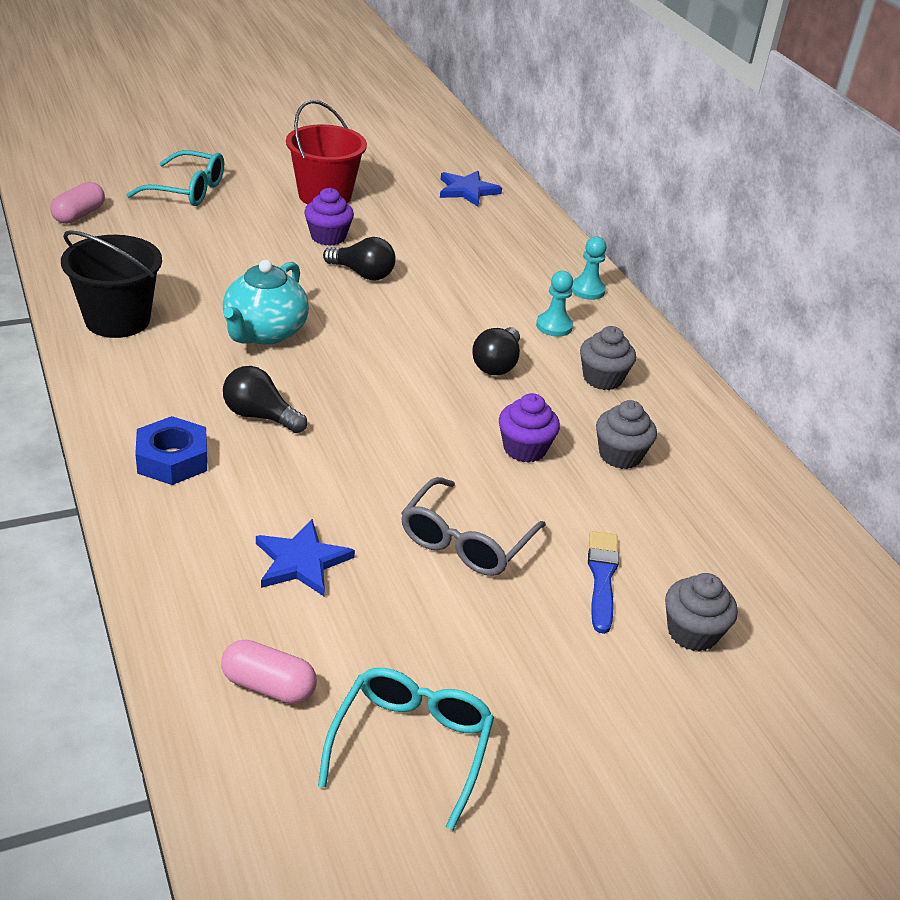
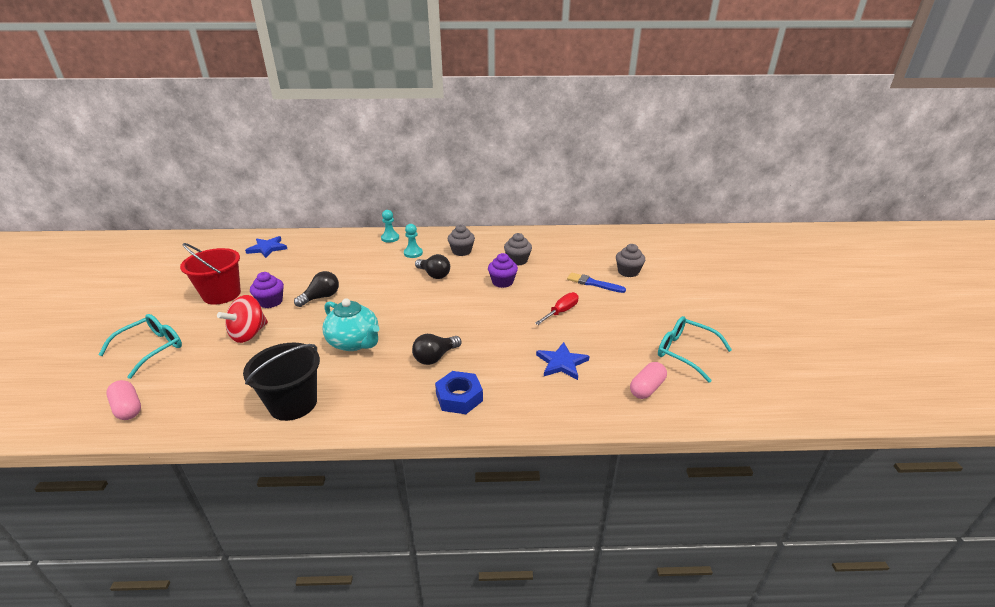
camera: 65 degrees left, 5 degrees down
grey glasses [401,477,546,576] -> red screwdriver [535,292,579,325]
none -> red spinning top [217,295,268,343]

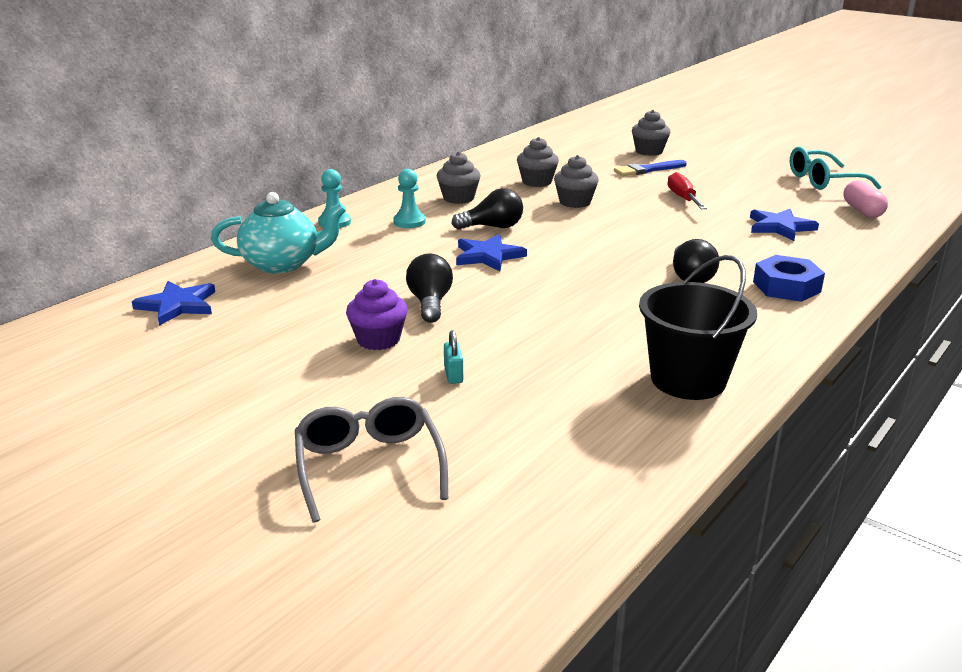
camera: 50 degrees left, 5 degrees down
turquoise glasses [99,314,182,379] -> grey glasses [295,397,448,523]
pink capsule [106,380,141,420] -> none
red bucket [180,243,241,305] -> none
red spinning top [217,295,268,343] -> turquoise padlock [444,330,463,384]
turquoise teapot [323,298,379,351] -> turquoise teapot moved to [211,192,346,273]
purple cupcake [488,253,518,288] -> grey cupcake [554,155,599,208]
none -> blue star [456,234,527,271]

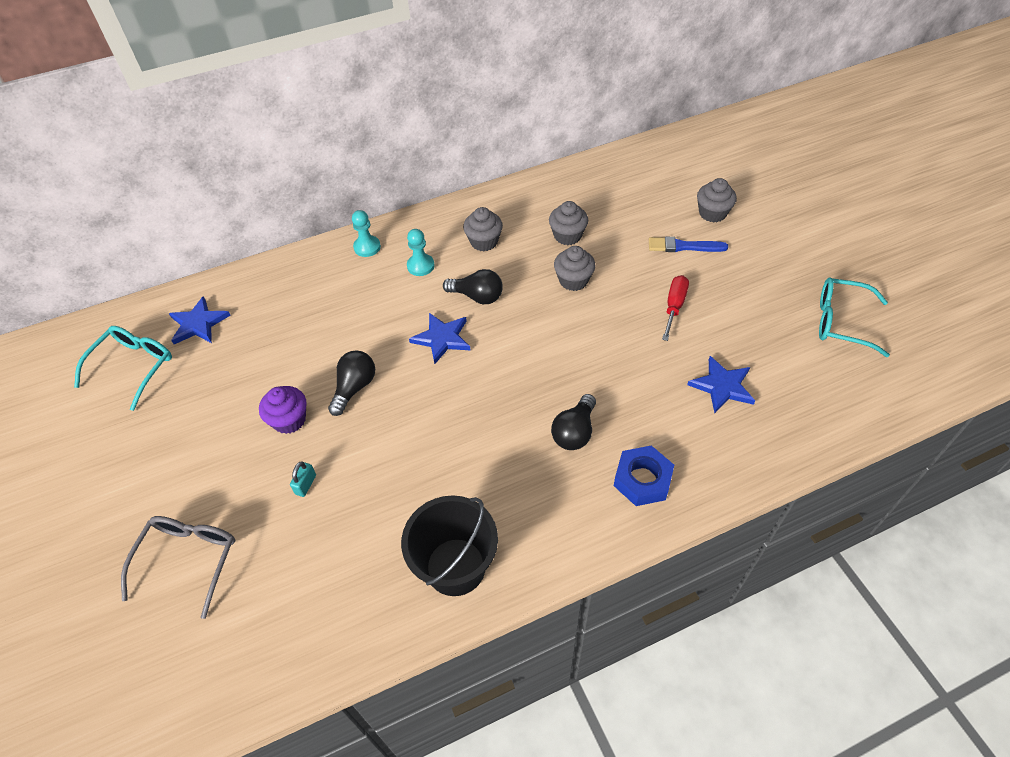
camera: 30 degrees right, 25 degrees up
turquoise teapot [211,192,346,273] -> none
pink capsule [844,180,888,218] -> none
none -> turquoise glasses [74,326,172,411]

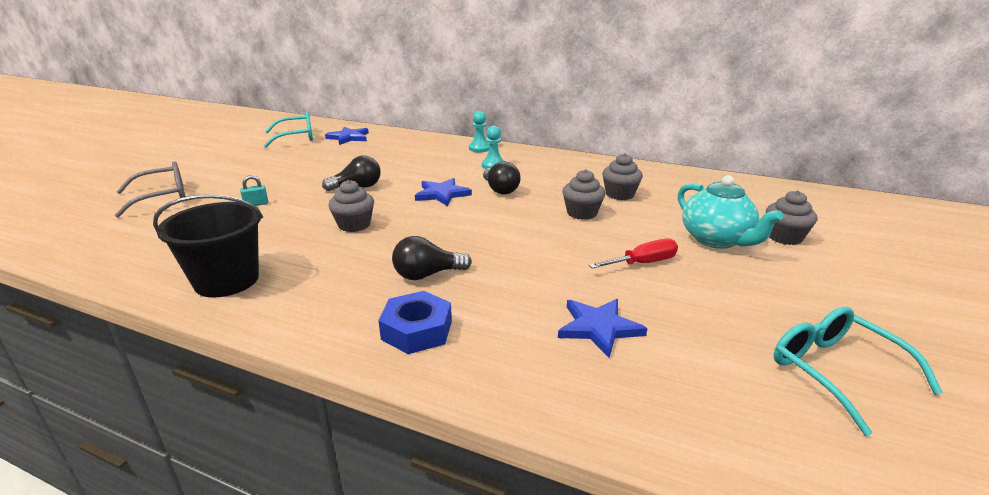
camera: 45 degrees right, 25 degrees down
purple cupcake [259,386,307,434] -> none
grey cupcake [463,207,503,251] -> grey cupcake moved to [328,180,374,232]
blue brush [649,237,728,252] -> turquoise teapot [678,175,783,249]

